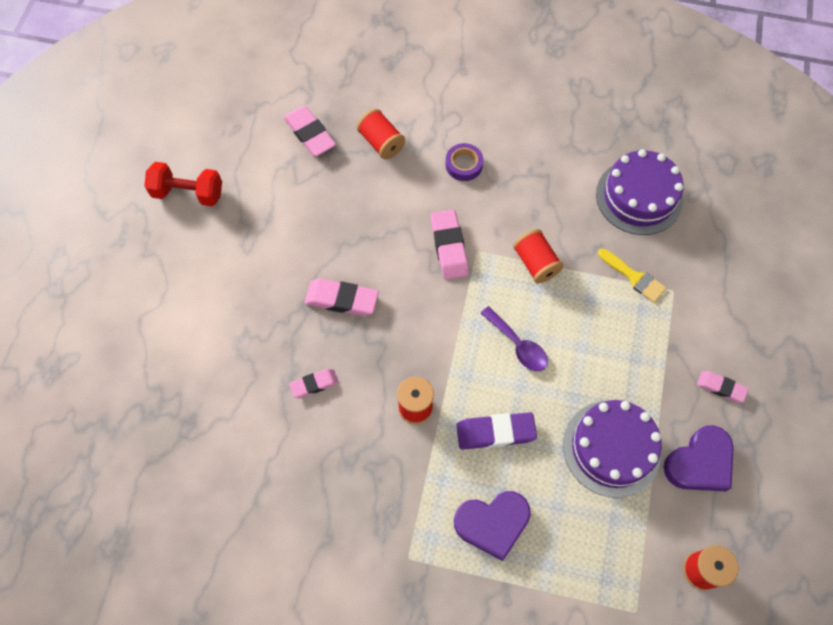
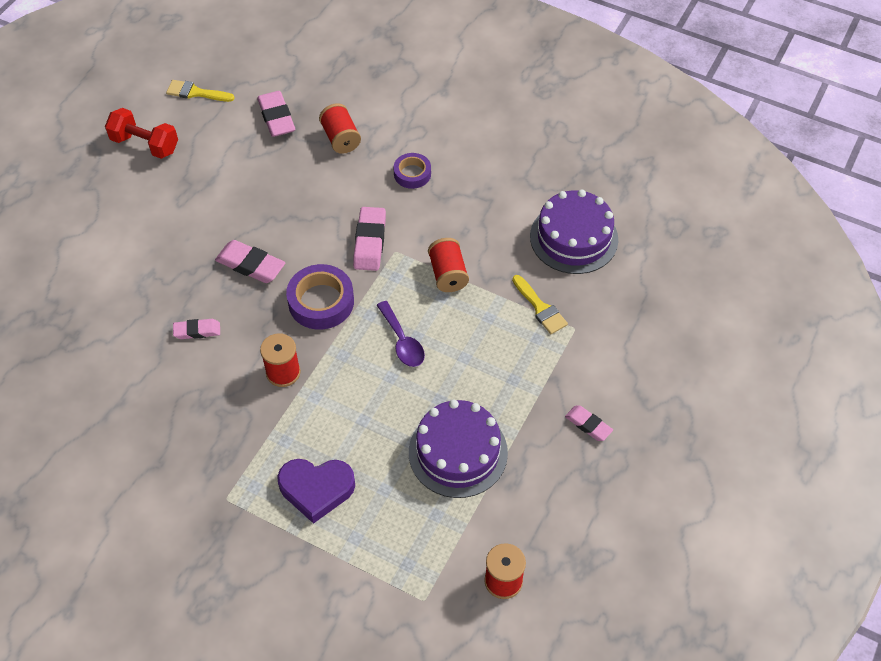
camera: 15 degrees right, 10 degrees down
purple eraser [456,412,537,450] -> none
purple heart [664,425,734,492] -> none
none -> yellow brush [166,80,235,102]
none -> purple tape [286,264,354,330]

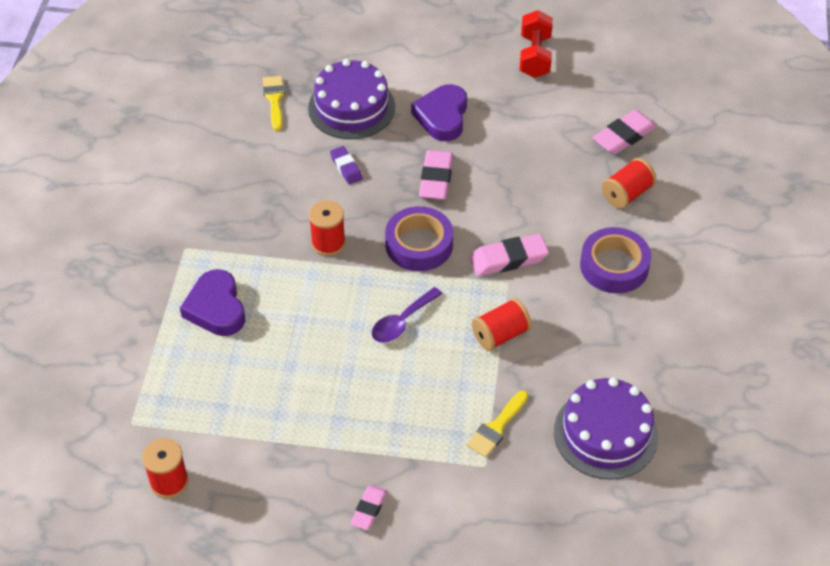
camera: 70 degrees right, 5 degrees down
yellow brush [166,80,235,102] -> yellow brush moved to [263,76,285,131]
pink eraser [173,319,220,339] -> purple eraser [330,146,363,185]
purple tape [394,153,431,189] -> purple tape [580,227,651,293], size x1.63
purple cake [409,400,508,498] -> purple cake moved to [308,59,395,139]
none -> purple heart [411,84,467,141]

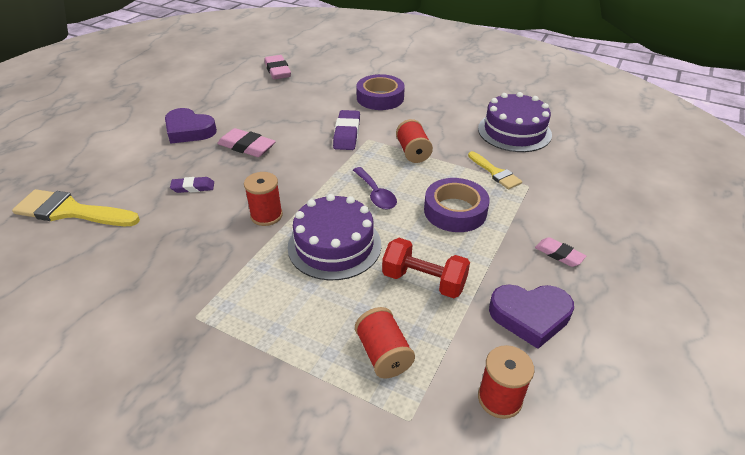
camera: 70 degrees left, 10 degrees down
purple heart [180,269,245,336] -> purple heart moved to [489,284,574,349]
yellow brush [263,76,285,131] -> yellow brush [12,189,140,226], size x1.72
purple cake [308,59,395,139] -> purple cake moved to [287,194,381,280]
purple tape [385,206,453,271] -> purple tape moved to [424,178,490,232]
pink eraser [470,234,549,276] -> purple eraser [333,110,360,150]
red dumbbell [520,10,553,78] -> red dumbbell moved to [382,238,470,298]
red spool [602,158,657,209] -> red spool moved to [355,307,415,378]

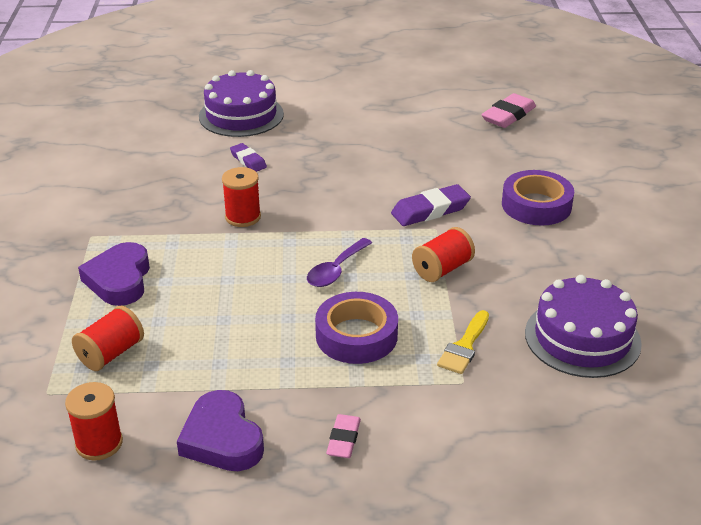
camera: 60 degrees right, 5 degrees down
yellow brush [12,189,140,226] -> none
purple heart [165,108,217,144] -> purple heart moved to [78,242,150,306]
pink eraser [217,128,276,157] -> none
purple cake [287,194,381,280] -> purple cake moved to [199,70,284,137]
red dumbbell [382,238,470,298] -> none

